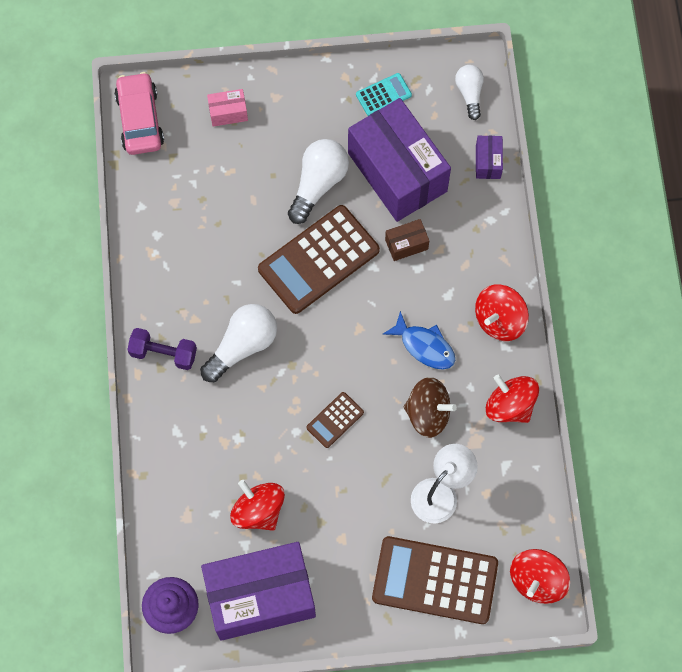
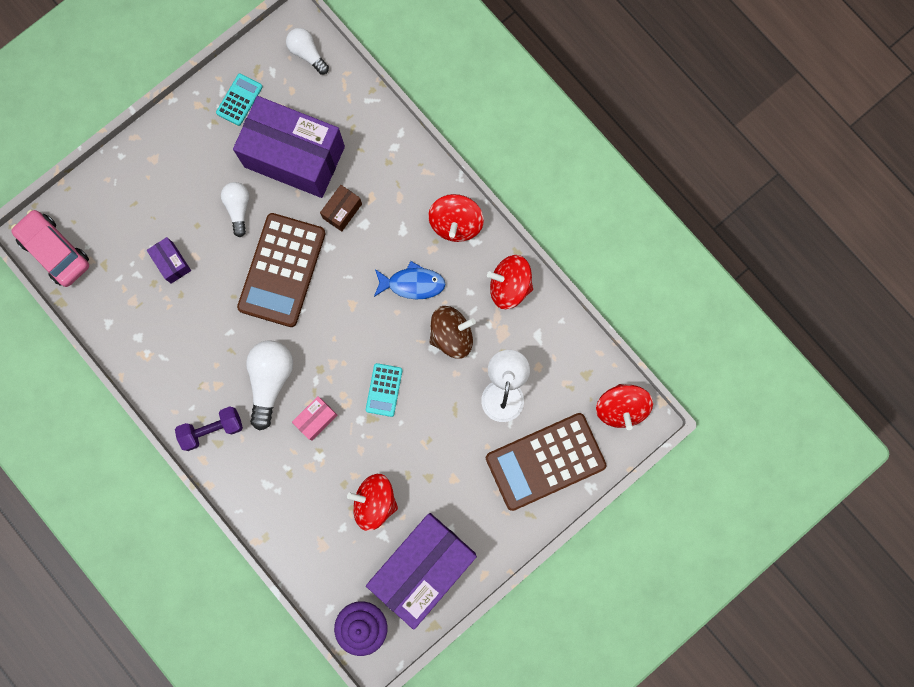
camera: 35 degrees left, 10 degrees up
pink box [207,89,248,127] -> pink box moved to [292,396,338,441]
white light bulb [288,139,349,224] -> white light bulb [221,182,249,237], size x0.62
brown calculator [306,392,364,448] -> turquoise calculator [366,363,403,417]
purple box [476,136,503,179] -> purple box moved to [147,237,191,284]

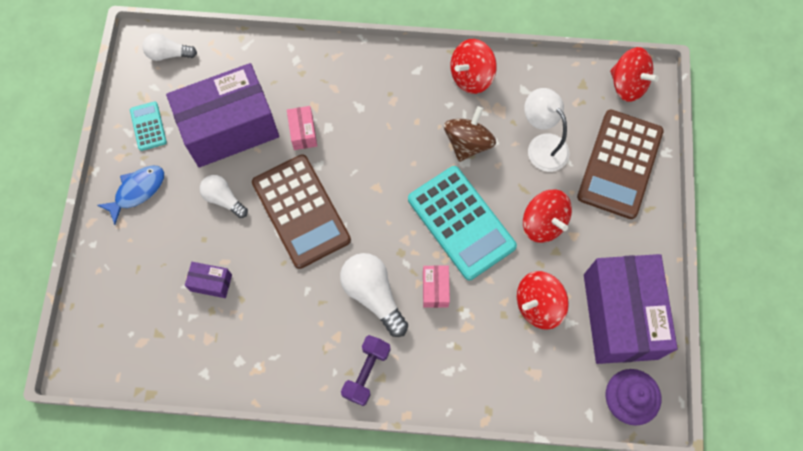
camera: 45 degrees left, 10 degrees down
pink car [11,209,89,287] -> none
brown box [320,185,362,232] -> pink box [287,106,317,150]
turquoise calculator [366,363,403,417] -> turquoise calculator [408,166,517,280], size x2.13
blue fish [374,261,446,300] -> blue fish moved to [97,165,164,225]
red spinning top [428,194,484,242] -> red spinning top moved to [523,190,572,243]

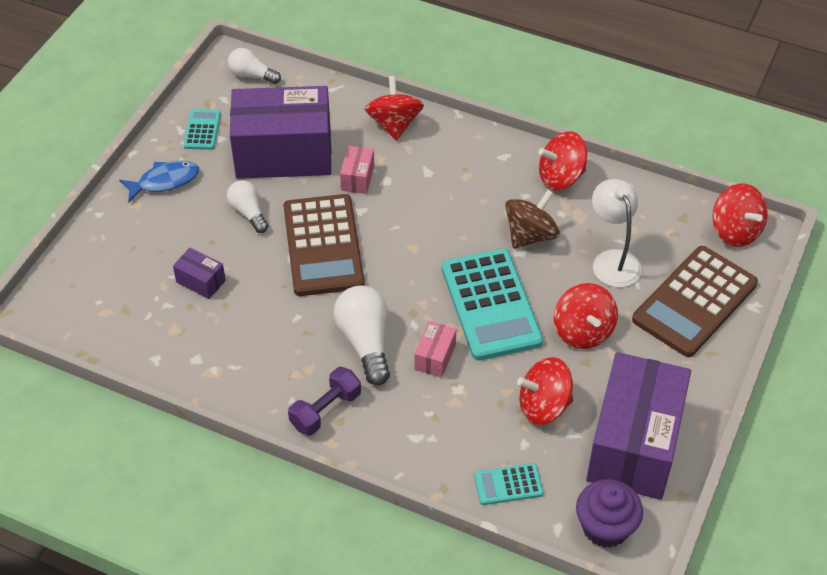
camera: 20 degrees right, 20 degrees down
none -> red spinning top [365,76,424,141]
none -> turquoise calculator [474,463,543,505]

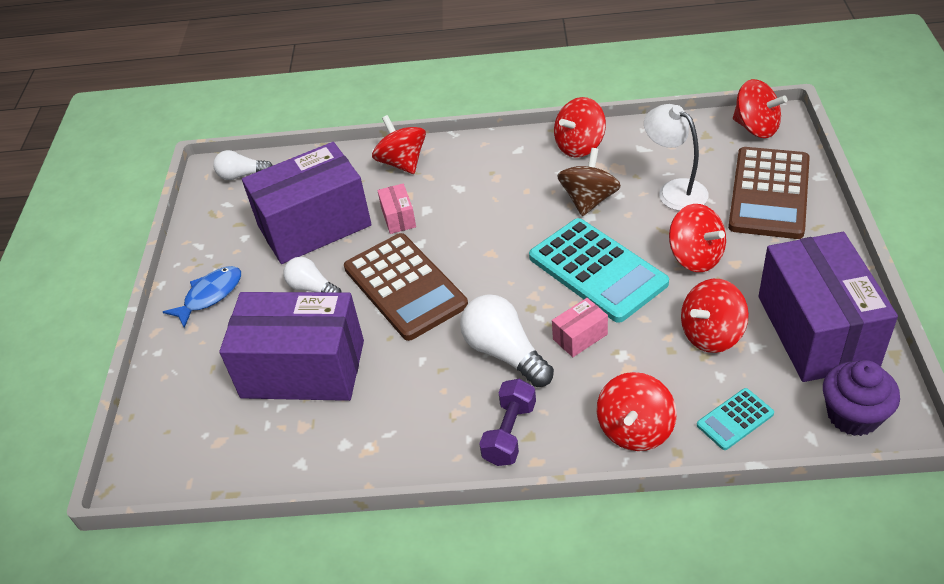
camera: 20 degrees left, 5 degrees down
purple box [173,248,226,299] -> purple box [219,292,364,401], size x2.47
turquoise calculator [184,109,221,150] -> none
pink box [415,321,456,378] -> pink box turned 60 degrees clockwise [552,298,608,357]
none -> red spinning top [596,372,677,451]

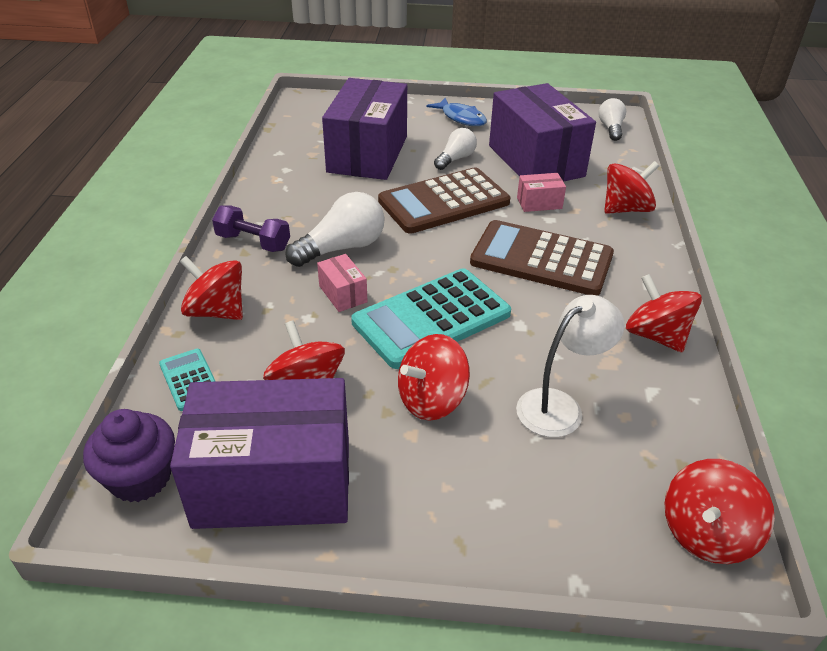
camera: 90 degrees right, 5 degrees down
brown spinning top [557,148,621,216] -> none
brown calculator [728,147,810,239] -> brown calculator moved to [470,220,614,296]

